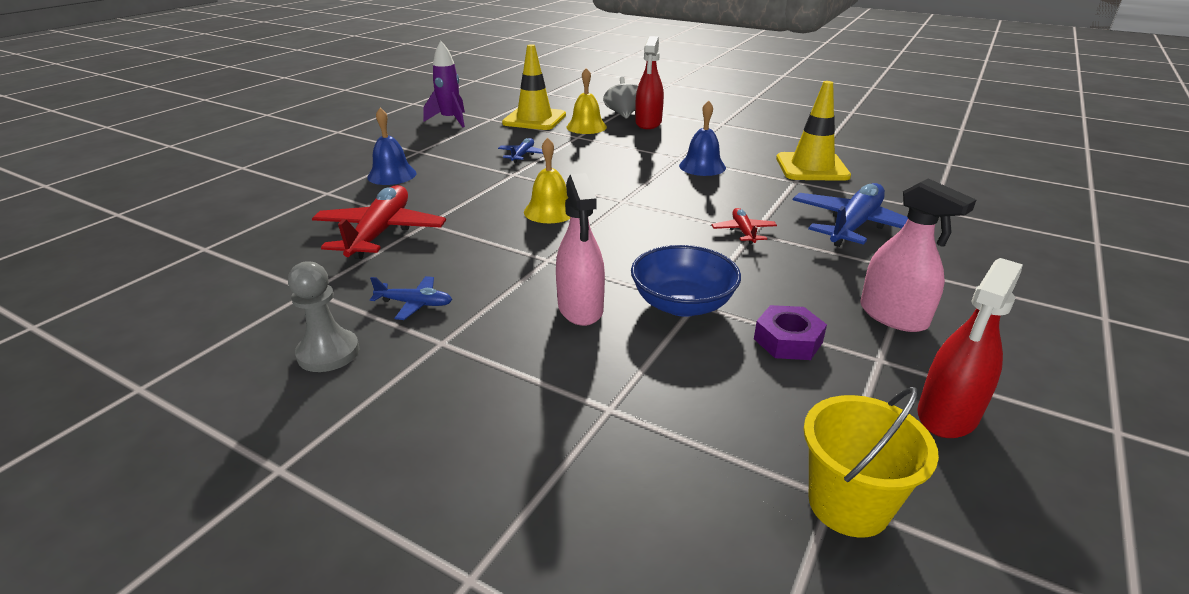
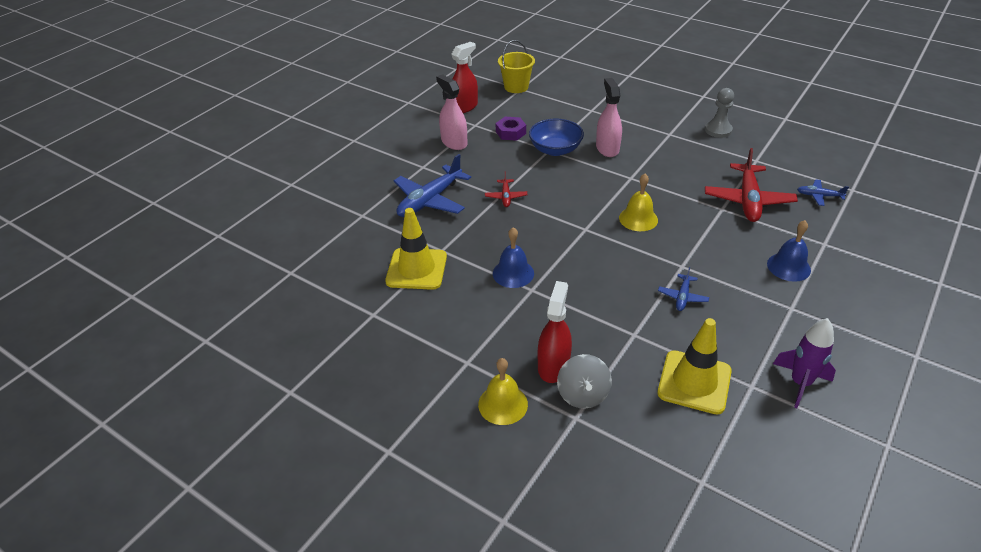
camera: 175 degrees left, 10 degrees up
blue plane [370,276,452,320] -> blue plane moved to [797,179,849,206]
yellow bell [567,68,607,134] -> yellow bell moved to [478,358,528,425]

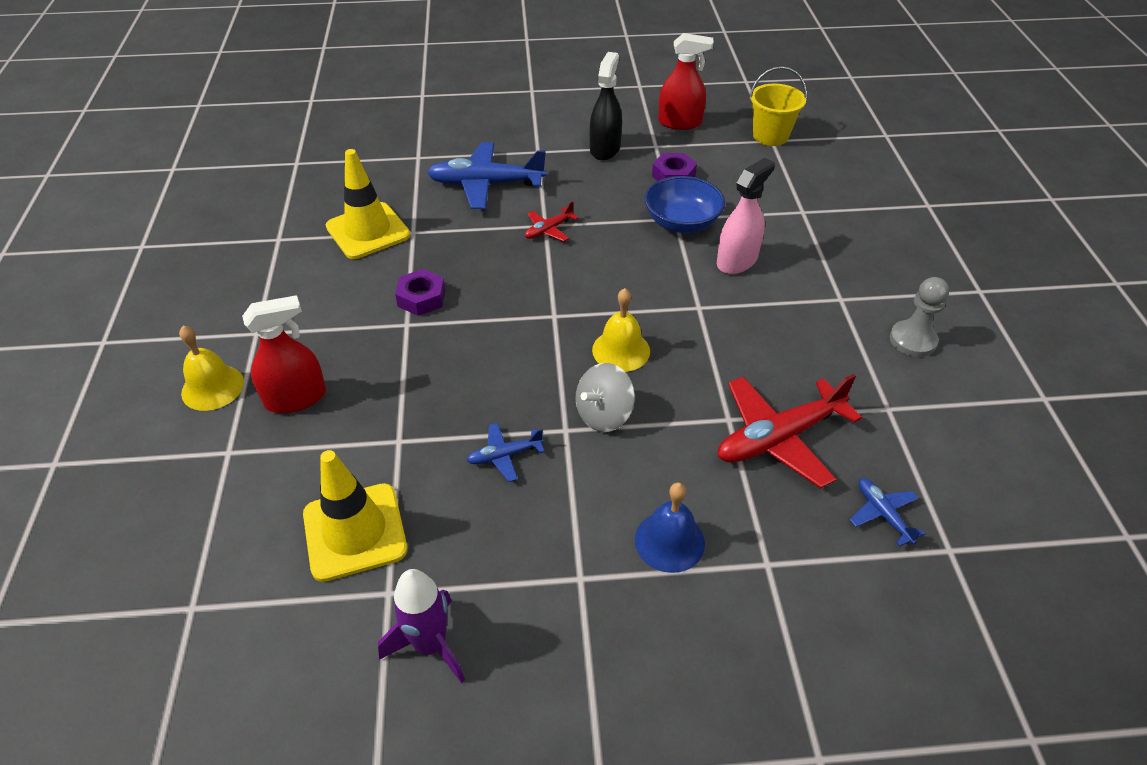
camera: 50 degrees right, 5 degrees up
pink spray bottle [436,74,467,150] -> black spray bottle [590,52,622,160]
blue bell [493,227,534,288] -> purple nut [395,269,445,316]
grey spinning top [557,354,612,409] -> grey spinning top moved to [575,363,635,432]

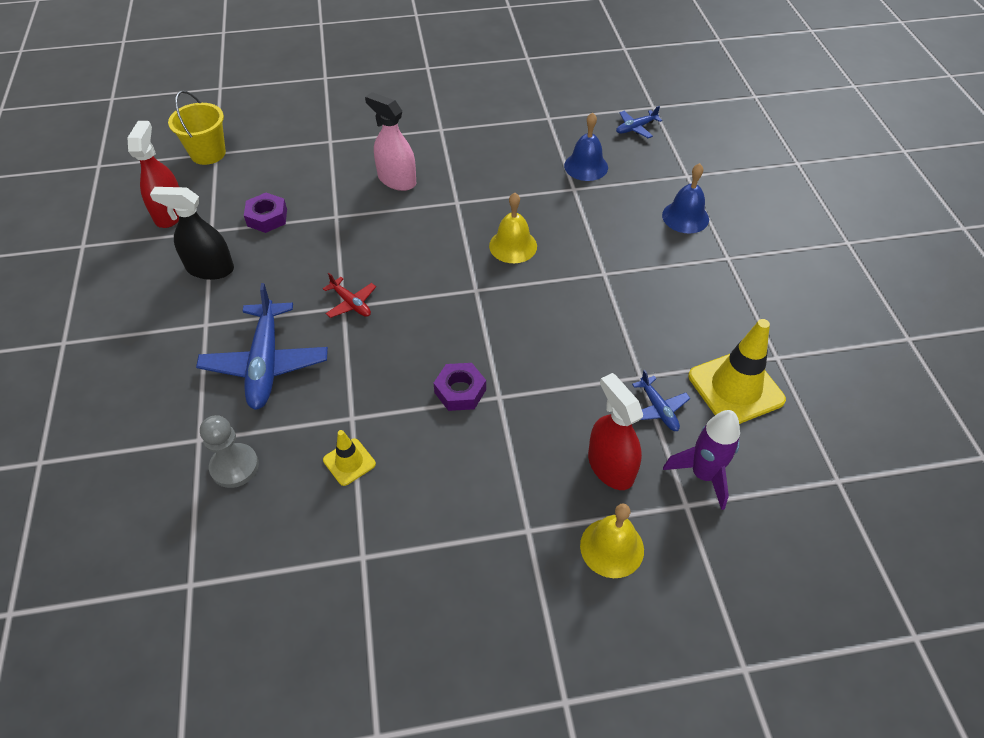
camera: 95 degrees left, 5 degrees up
yellow traffic cone [326,149,410,259] -> yellow traffic cone [323,430,376,486], size x0.52
purple rocket [378,569,465,683] -> purple rocket moved to [663,410,740,510]
blue plane [466,423,545,482] -> blue plane moved to [632,370,690,431]
grey spinning top [575,363,635,432] -> none
blue bowl [644,176,725,233] -> none
red plane [718,374,862,488] -> blue bell [564,112,608,181]
grey pawn [890,277,949,357] -> grey pawn moved to [200,415,259,488]

